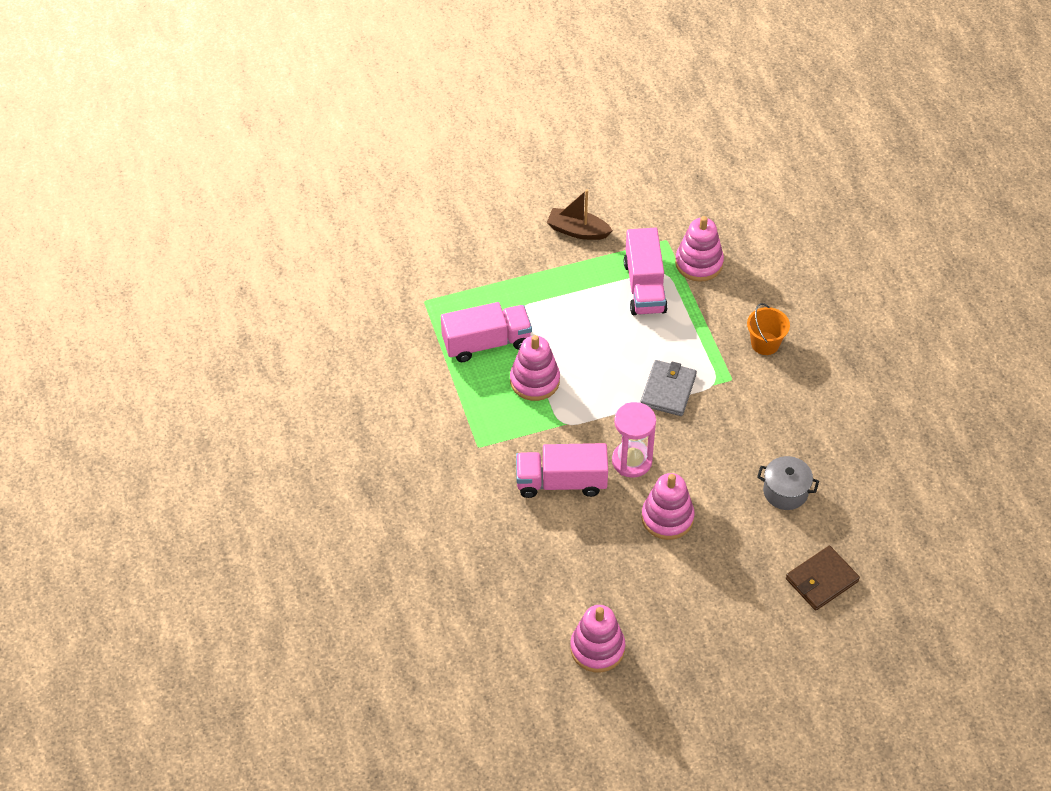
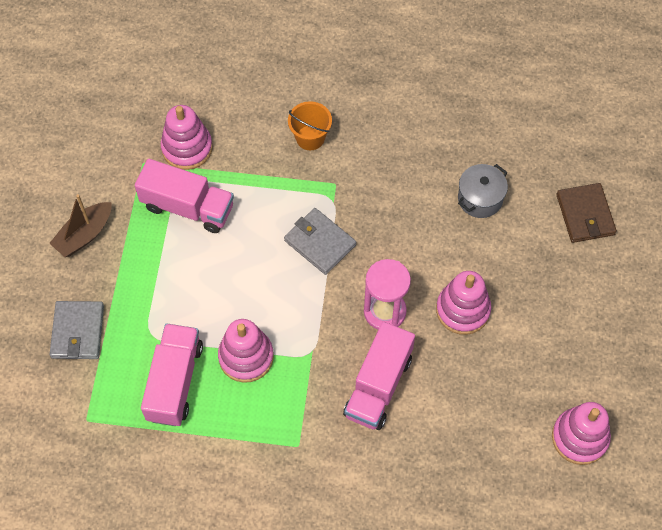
camera: 65 degrees left, 10 degrees up
none -> grey wallet [49,301,104,359]

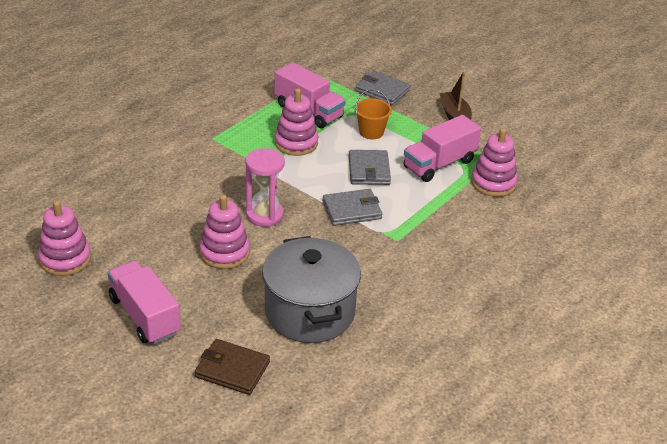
camera: 120 degrees right, 25 degrees down
orange bucket [288,101,332,150] -> orange bucket moved to [355,89,392,139]
pink truck [343,322,415,430] -> pink truck moved to [108,261,181,344]
grey pot [458,164,508,218] -> grey pot [262,236,361,343], size x1.96
none -> grey wallet [349,150,391,185]

